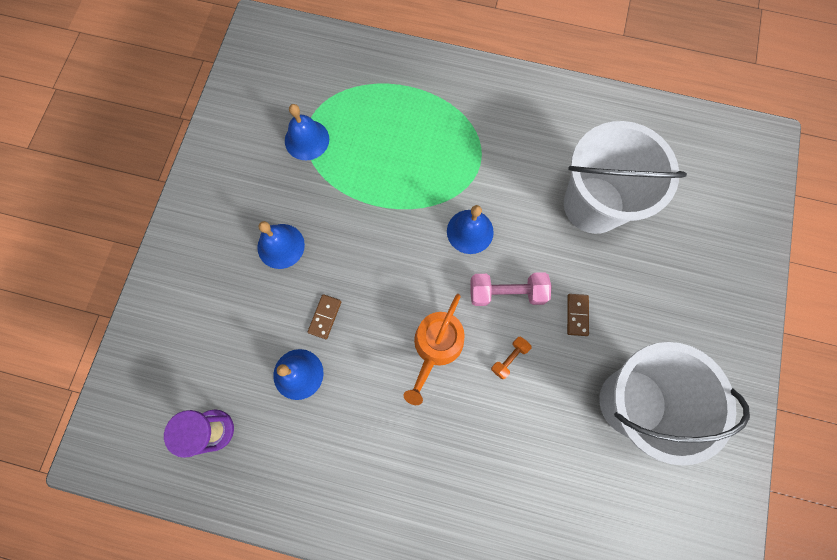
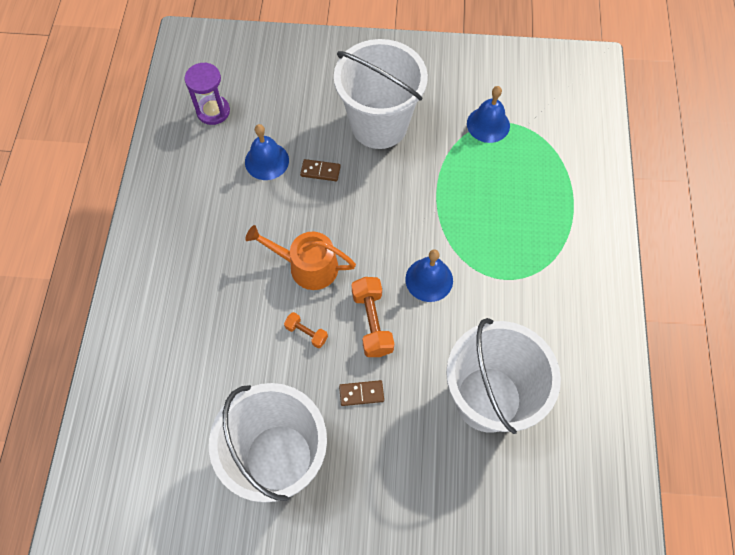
camera: 80 degrees right, 10 degrees down
blue bell [257,221,305,269] -> white bucket [334,39,428,149]
pink dumbbell [470,272,551,306] -> orange dumbbell [352,277,394,357]

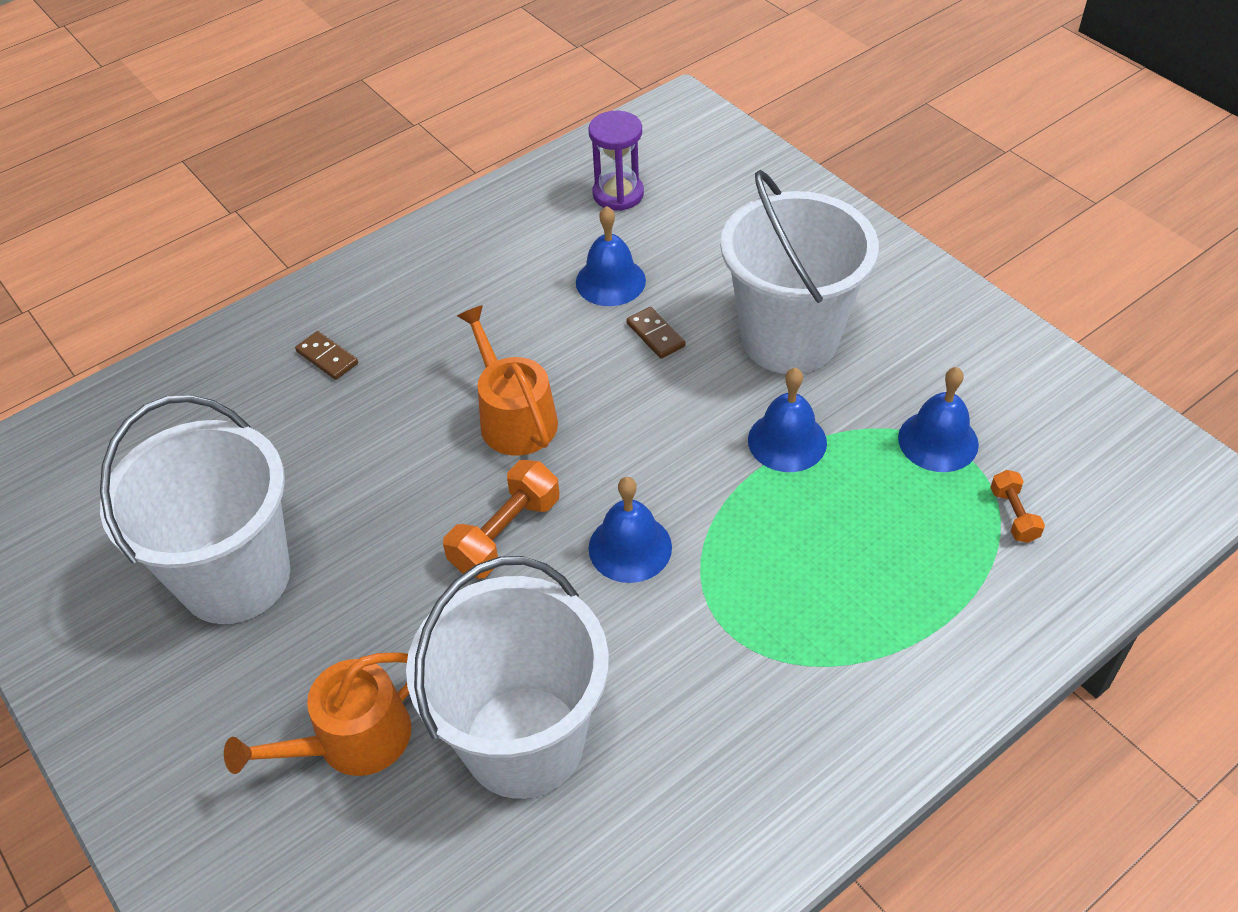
camera: 50 degrees right, 15 degrees down
orange dumbbell [284,312,328,348] -> orange dumbbell moved to [990,470,1045,543]
brown domino [339,380,384,406] -> brown domino moved to [295,331,358,380]
none -> orange watering can [224,652,411,776]
none -> blue bell [748,368,827,472]

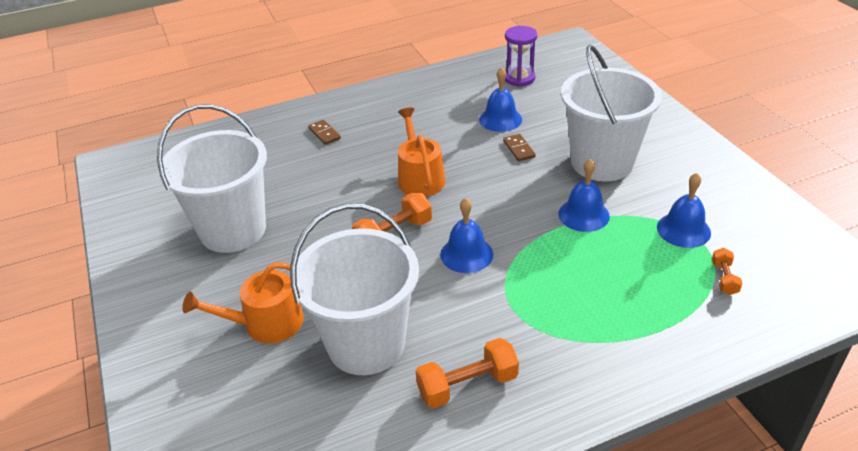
camera: 15 degrees right, 10 degrees down
none -> orange dumbbell [416,338,519,408]

